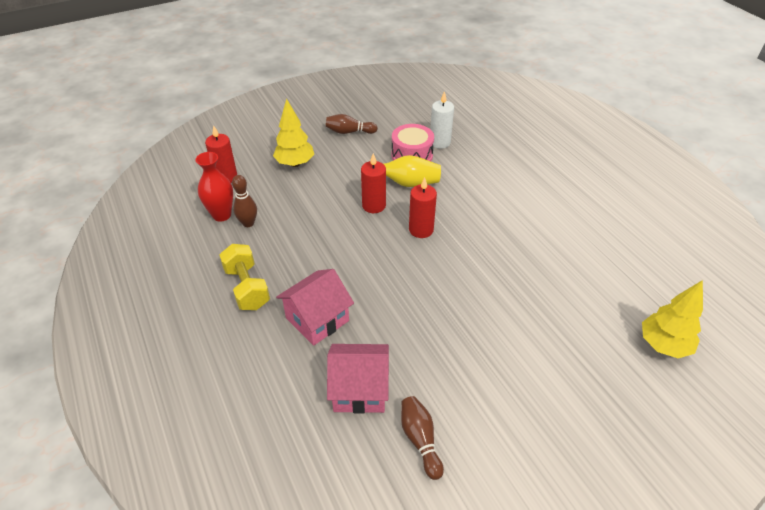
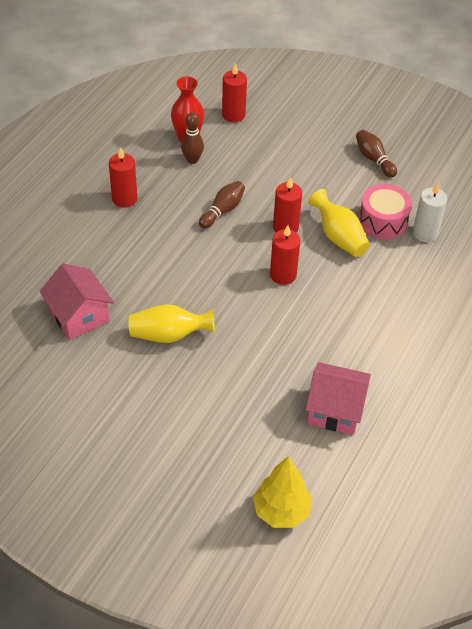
camera: 55 degrees right, 5 degrees up
yellow dumbbell [219,244,270,310] -> red candle [109,147,137,208]
yellow tree [273,98,314,167] -> none
pink house [276,269,354,346] -> pink house moved to [305,362,371,435]
brown bowling pin [401,396,444,480] -> brown bowling pin moved to [199,181,245,229]
none -> yellow vase [129,304,215,343]

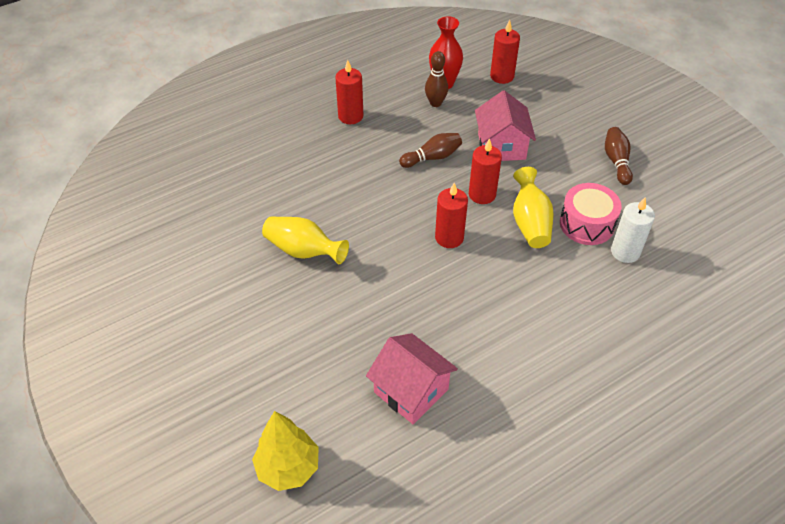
camera: 30 degrees right, 0 degrees up
pink house [40,263,114,340] -> pink house moved to [475,90,536,161]

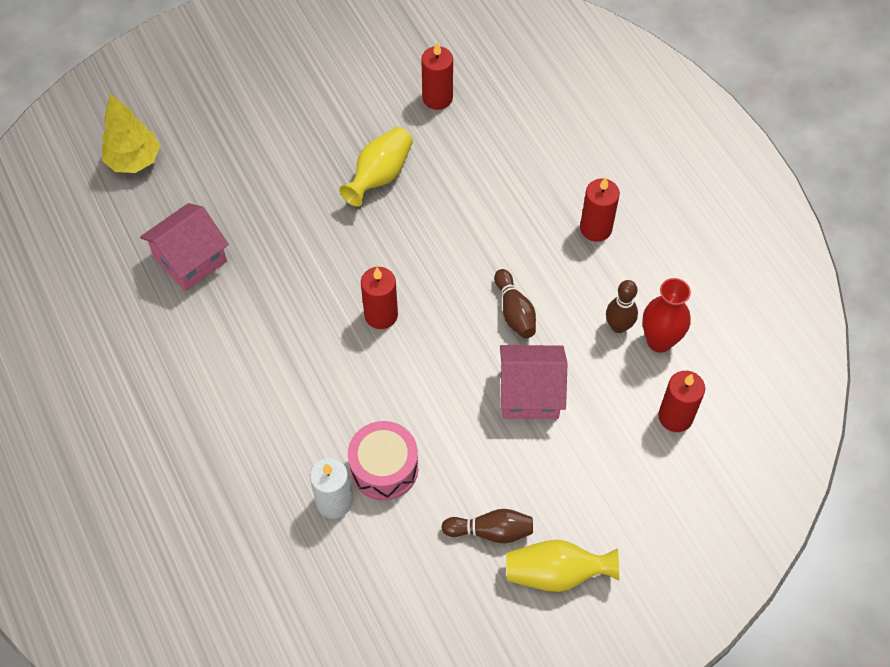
camera: 95 degrees right, 10 degrees up
red candle [469,138,502,204] -> red candle moved to [421,42,453,110]
yellow vase [513,167,553,248] -> yellow vase moved to [506,540,619,592]

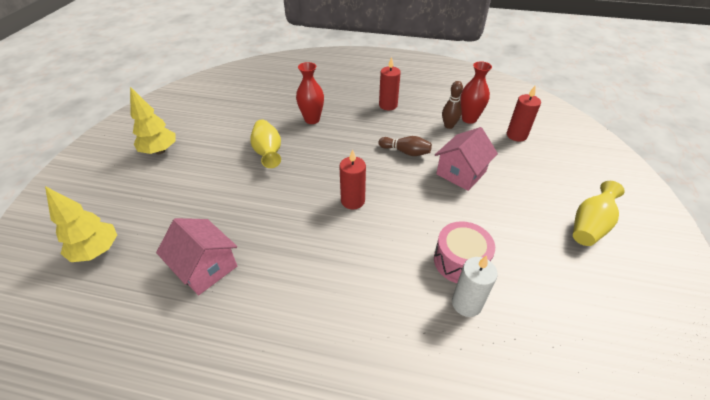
camera: 50 degrees left, 15 degrees down
pink house [140,203,229,291] -> pink house turned 45 degrees counterclockwise [156,218,237,295]
red candle [421,42,453,110] -> none
brown bowling pin [441,509,533,543] -> none
none -> yellow tree [130,87,176,154]
none -> red vase [296,62,324,124]

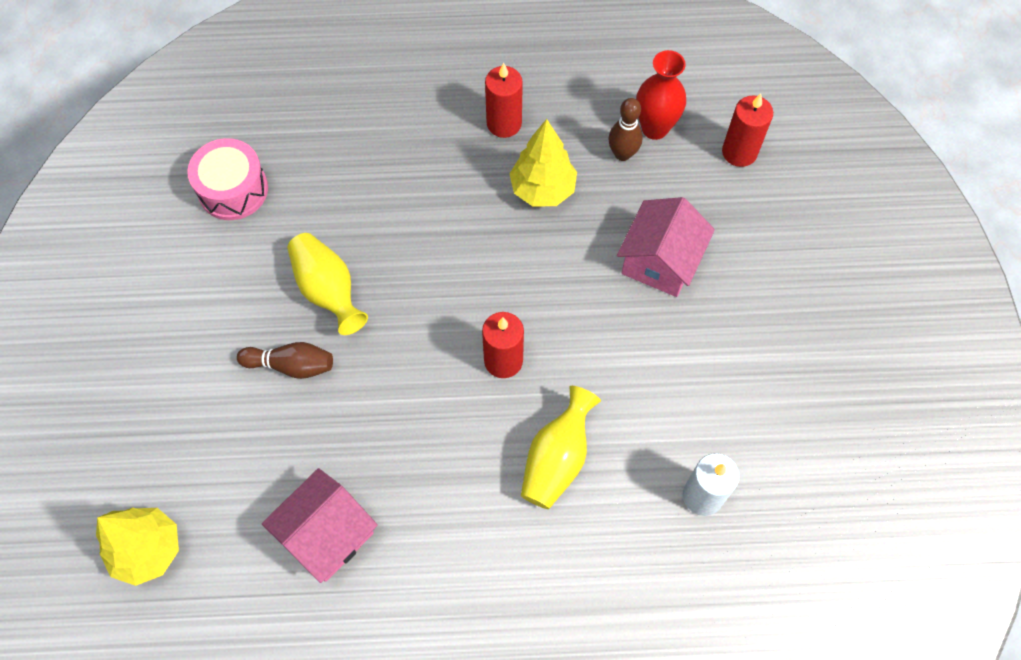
camera: 15 degrees left, 20 degrees up
yellow tree [130,87,176,154] -> yellow tree moved to [509,119,577,207]
pink house [156,218,237,295] -> pink house turned 75 degrees counterclockwise [262,468,378,583]
red vase [296,62,324,124] -> none
brown bowling pin [378,136,432,156] -> brown bowling pin moved to [237,342,333,379]
pink drum [434,221,495,283] -> pink drum moved to [187,138,268,220]
yellow vase [573,181,625,246] -> yellow vase moved to [521,386,601,509]

